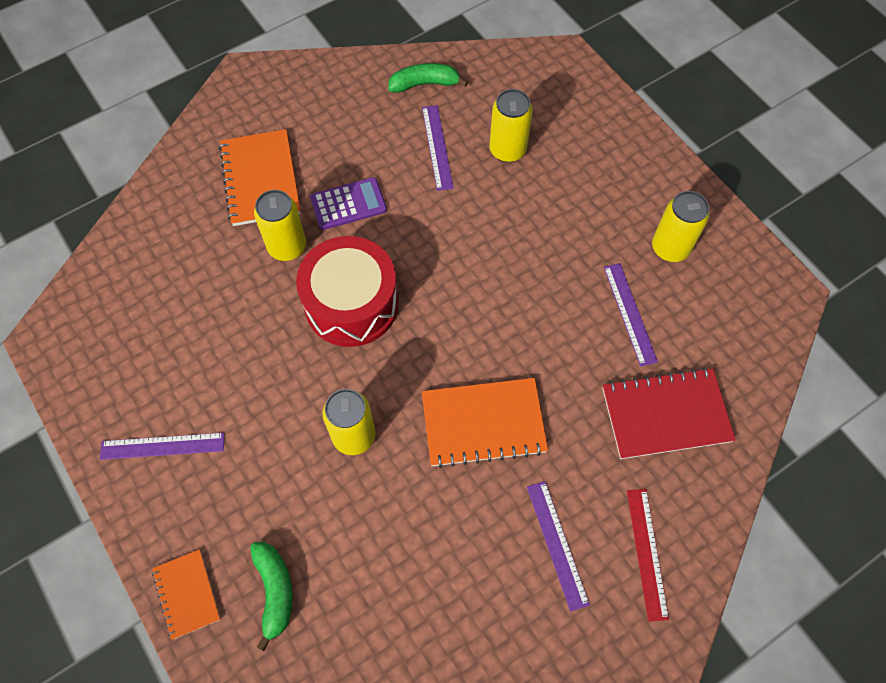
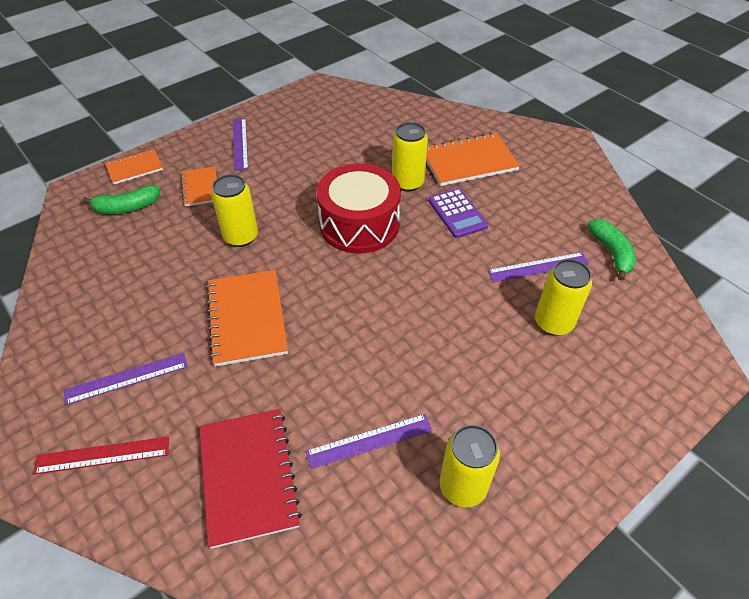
camera: 85 degrees right, 15 degrees down
none -> orange notebook [181,166,217,207]

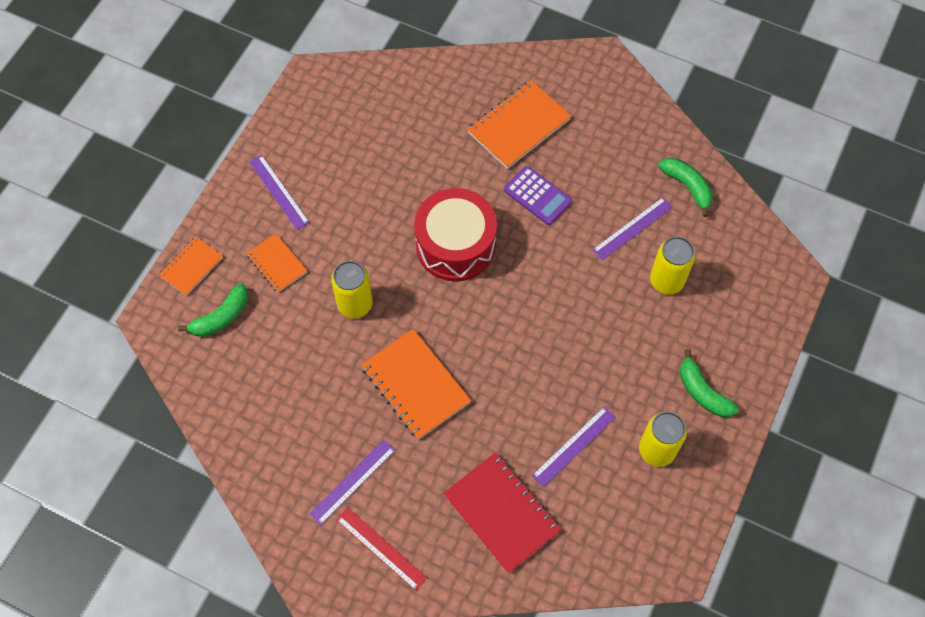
camera: 25 degrees left, 15 degrees up
red ruler [33,437,169,474] -> red ruler turned 75 degrees clockwise [336,507,427,591]
yellow can [392,122,428,192] -> none
none -> green banana [680,349,739,417]

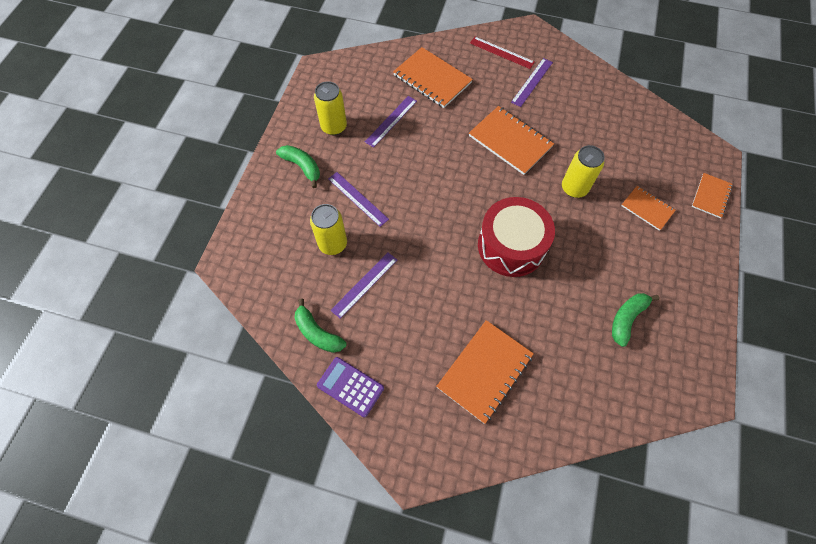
camera: 170 degrees right, 0 degrees up
green banana [178,283,248,337] -> green banana moved to [612,293,659,347]
purple ruler [249,155,310,230] -> purple ruler moved to [328,172,389,227]
red notebook [443,452,561,573] -> orange notebook [393,47,473,108]
purple calculator [504,166,572,225] -> purple calculator moved to [317,357,384,417]

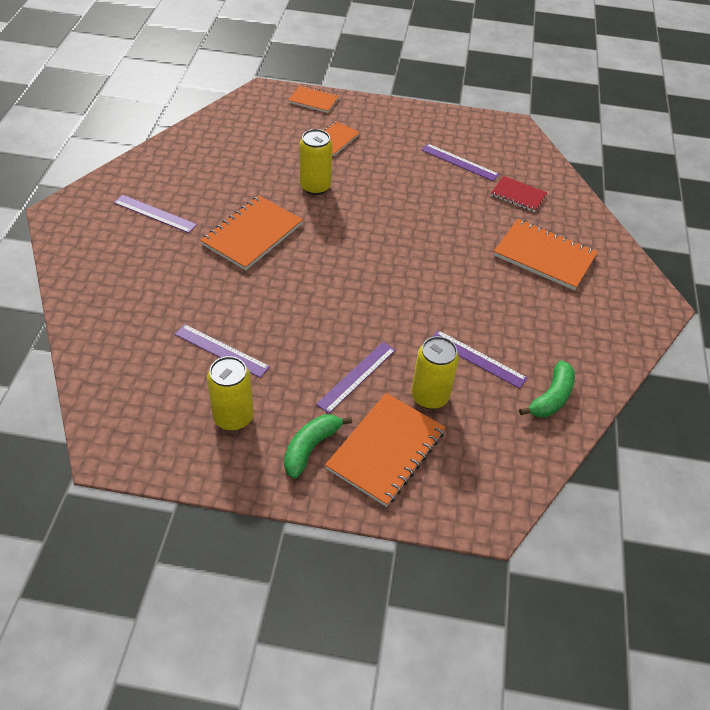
camera: 100 degrees left, 15 degrees down
purple calculator [317,357,384,417] -> none
orange notebook [393,47,473,108] -> orange notebook moved to [325,393,446,507]
red ruler [470,37,535,69] -> none
red drum [478,197,555,277] -> none
green banana [612,293,659,347] -> purple ruler [421,144,499,181]
none -> red notebook [491,176,547,212]

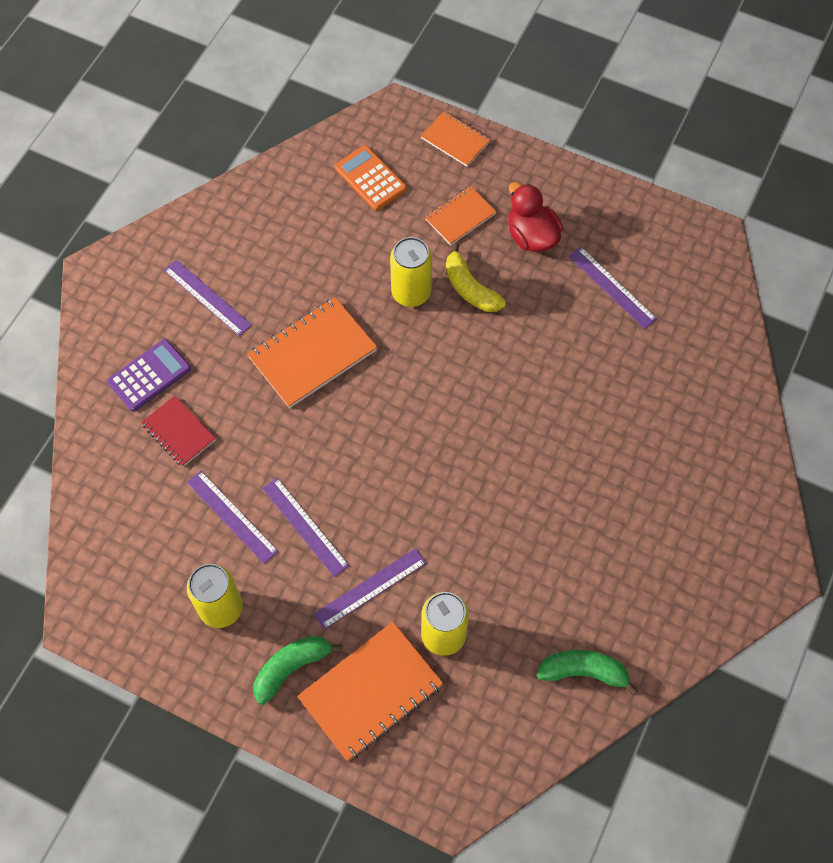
camera: 20 degrees right, 15 degrees up
purple ruler [432,330,527,389] -> purple ruler moved to [262,478,349,577]
red notebook [491,176,547,212] -> red notebook moved to [141,396,216,467]
orange notebook [494,219,598,290] -> none
green banana [519,360,575,418] -> green banana turned 135 degrees counterclockwise [537,650,638,695]
none -> purple calculator [107,339,191,412]
none -> orange calculator [335,145,407,211]
none -> yellow banana [446,243,506,312]
none -> red duck [508,182,563,252]

